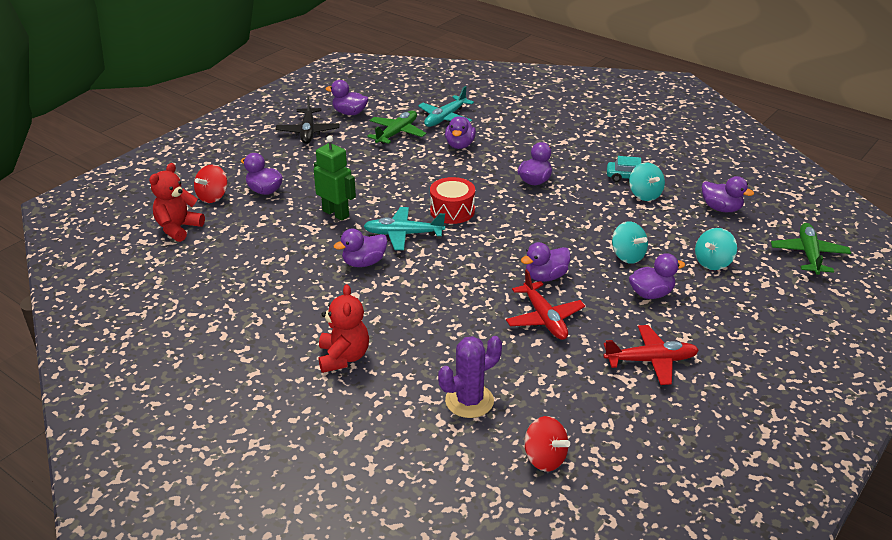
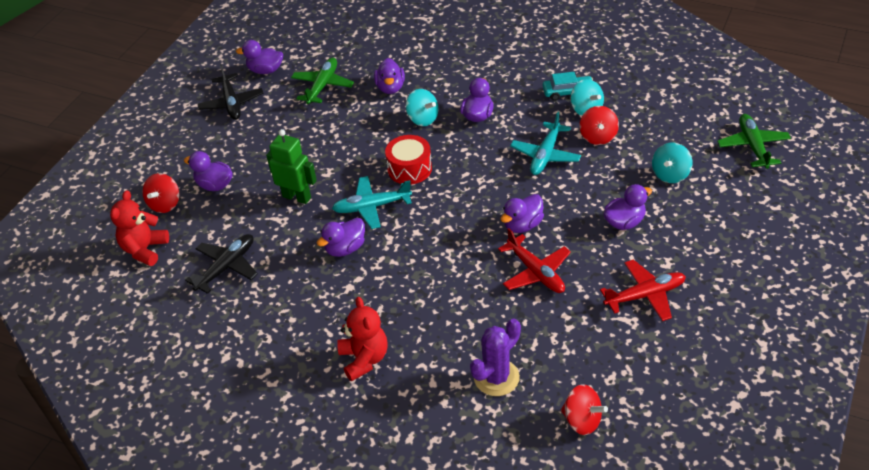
camera: 10 degrees left, 10 degrees up
turquoise plane [418,86,474,127] -> turquoise plane moved to [510,112,581,175]
turquoise spinning top [612,221,648,264] -> turquoise spinning top moved to [406,89,438,126]
purple duck [702,176,754,212] -> none
none -> black plane [185,234,258,294]
none -> red spinning top [579,106,619,145]

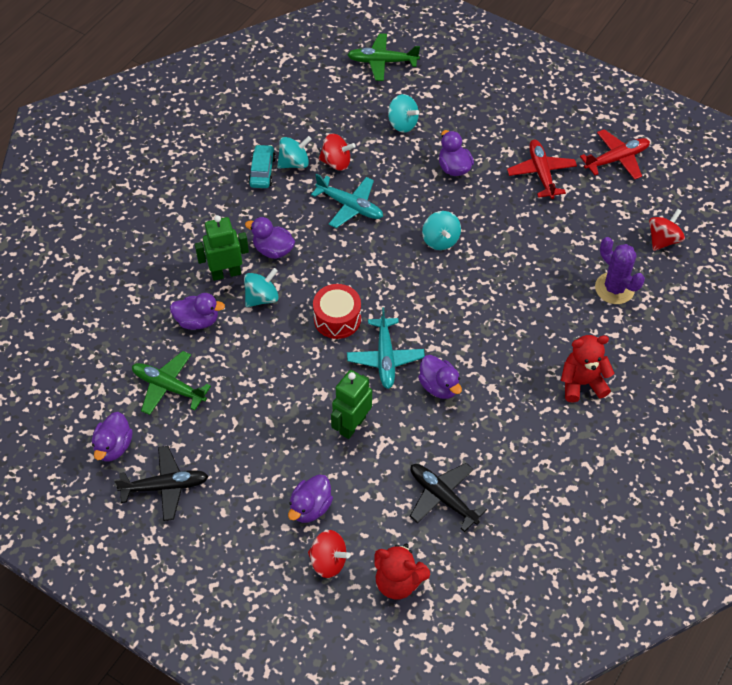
camera: 85 degrees left, 10 degrees up
red plane [498,228,571,293] -> red plane moved to [580,129,650,180]
purple duck [500,194,544,233] -> turquoise spinning top [422,211,461,250]
none -> green robot [195,215,249,281]

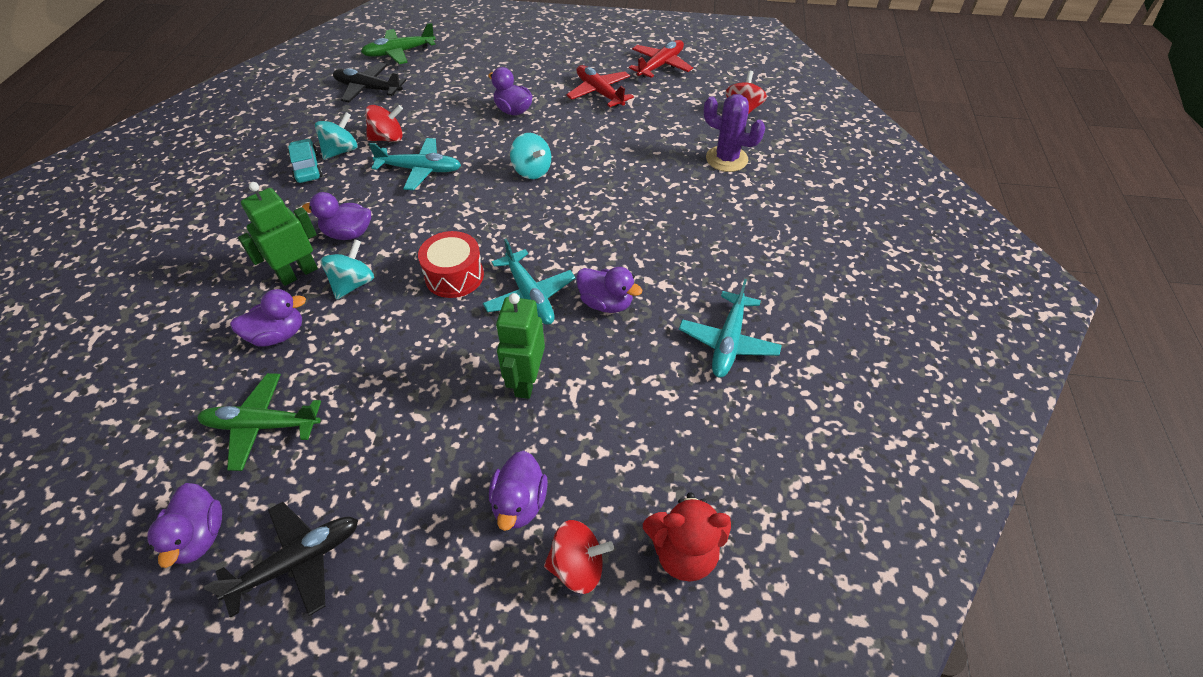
camera: 25 degrees left, 5 degrees down
turquoise spinning top [388,94,419,133] -> none
black plane [410,463,487,532] -> black plane moved to [333,63,406,103]
red teddy bear [561,335,614,403] -> none
none -> turquoise plane [679,279,782,378]

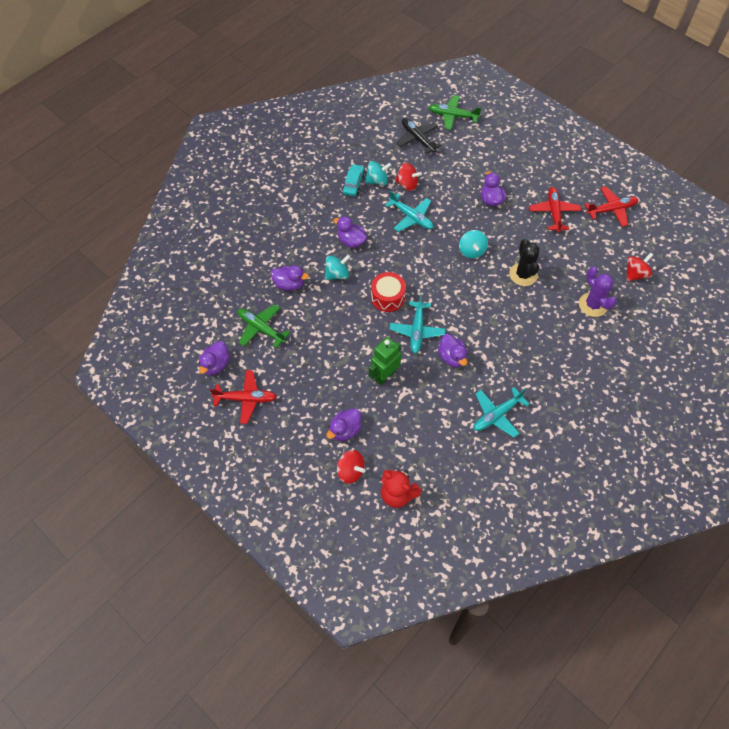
camera: 35 degrees right, 10 degrees up
black plane [203,502,358,618] -> red plane [210,370,277,424]
green robot [238,182,318,286] -> none
none -> black cactus [509,239,540,286]

